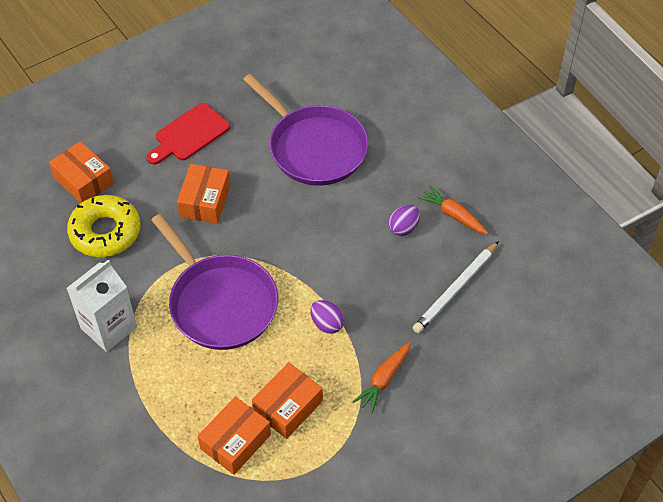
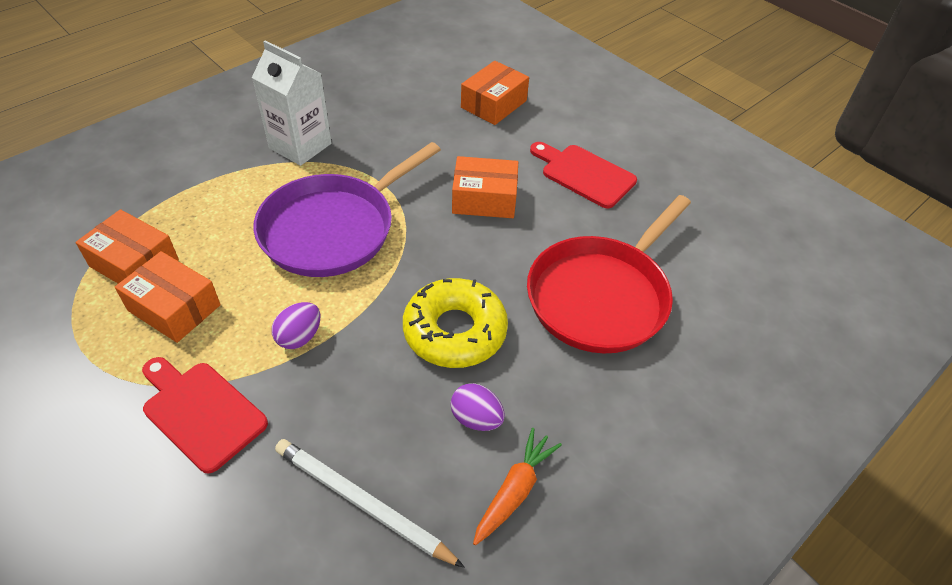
camera: 80 degrees right, 5 degrees down
yellow donut [67,195,141,257] -> yellow donut moved to [403,278,508,368]
purple pan [243,74,369,186] -> red pan [527,195,691,353]
orange carrot [353,342,411,413] -> red cutting board [142,357,268,474]

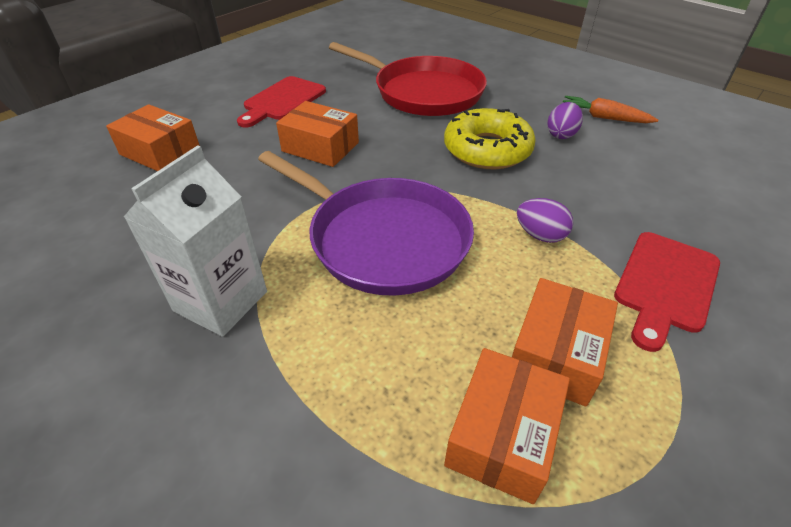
camera: 95 degrees left, 5 degrees down
white pencil [275,439,465,568] -> none
orange box [452,156,518,218] -> orange box turned 60 degrees counterclockwise [276,101,359,167]

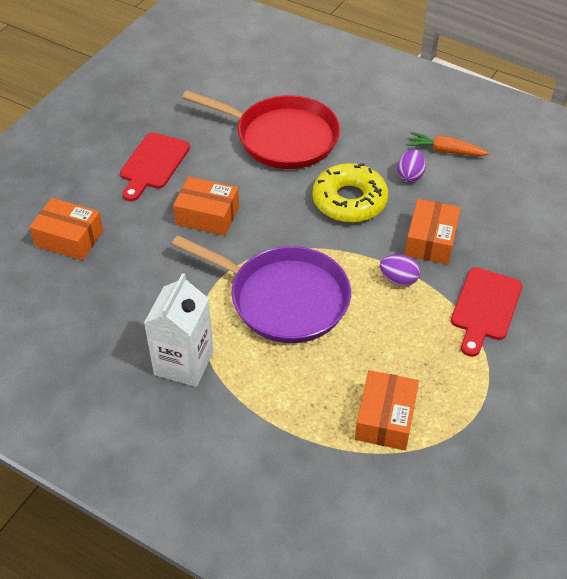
camera: 10 degrees left, 5 degrees up
orange box [512,278,618,407] -> orange box moved to [405,199,461,264]

